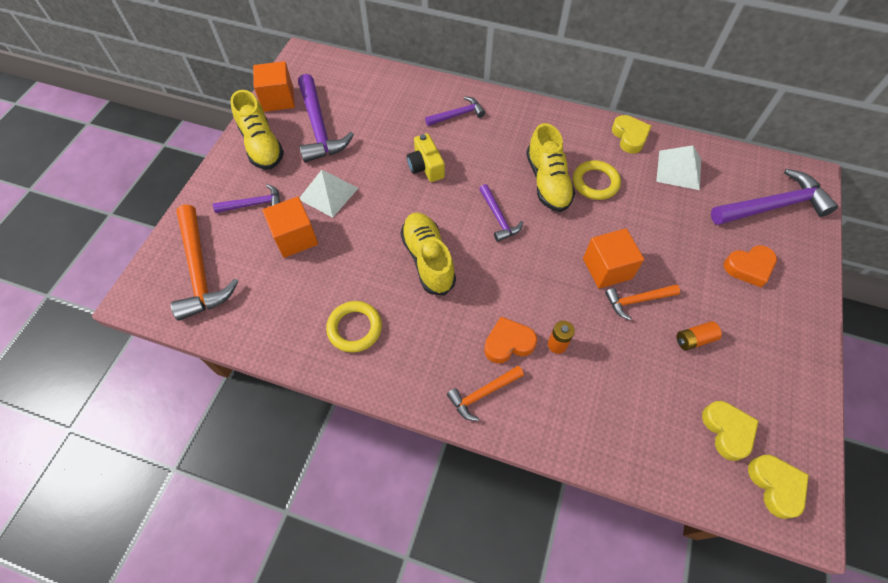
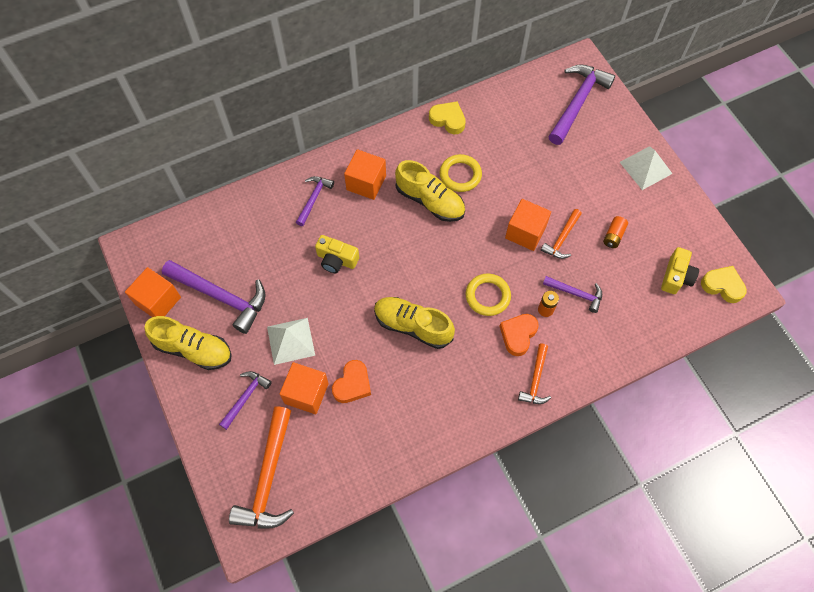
camera: 45 degrees left, 5 degrees up
orange hammer [171,204,239,321] -> orange hammer turned 75 degrees clockwise [229,406,294,529]
yellow ring [326,301,382,353] -> yellow ring moved to [465,273,511,316]
purple hammer [479,184,523,242] -> purple hammer moved to [543,276,602,313]
white pyramid [656,145,701,190] -> white pyramid moved to [620,146,672,190]
yellow heart [702,401,759,461] -> yellow camera [661,247,699,294]
orange heart [724,245,777,287] -> orange heart moved to [332,360,371,403]
none -> orange cube [344,149,386,200]

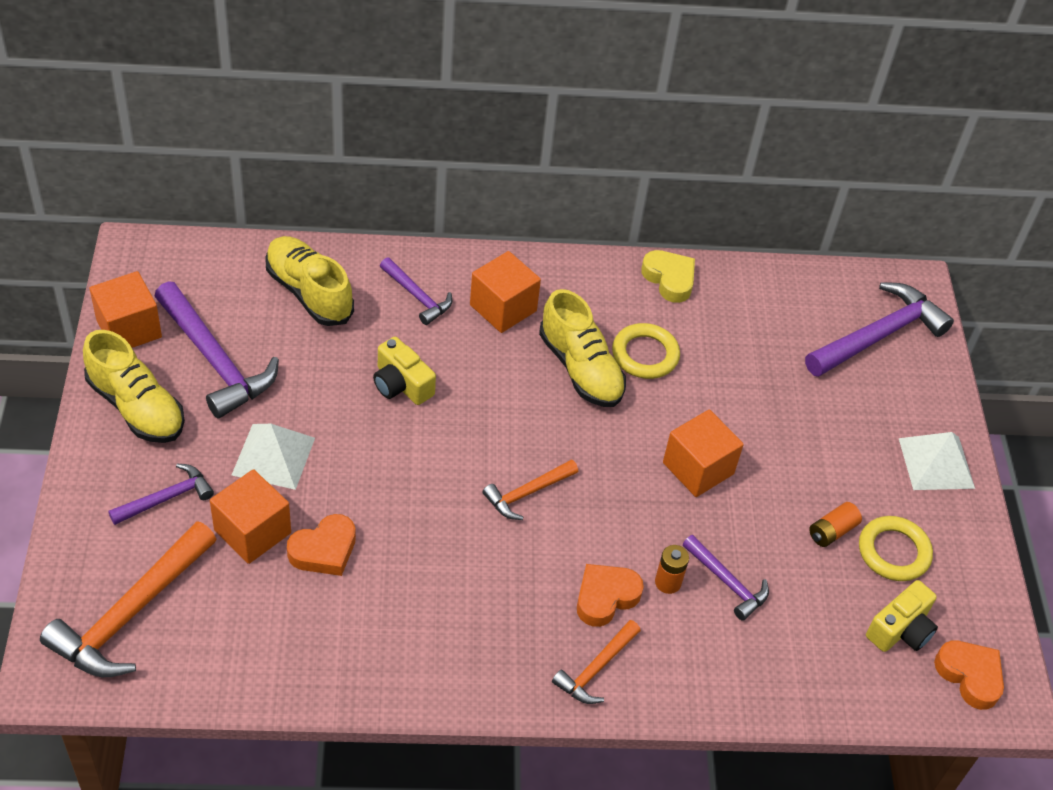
camera: 20 degrees right, 15 degrees down
purple hammer [296,176,334,226] -> purple hammer turned 90 degrees clockwise [380,257,452,325]
yellow shoe [374,297,455,349] -> yellow shoe moved to [265,236,354,326]
yellow ring [465,273,511,316] -> yellow ring moved to [859,516,933,581]
orange hammer [541,209,582,259] -> orange hammer moved to [483,460,578,520]
yellow heart [701,266,747,303] -> orange heart [934,641,1004,710]

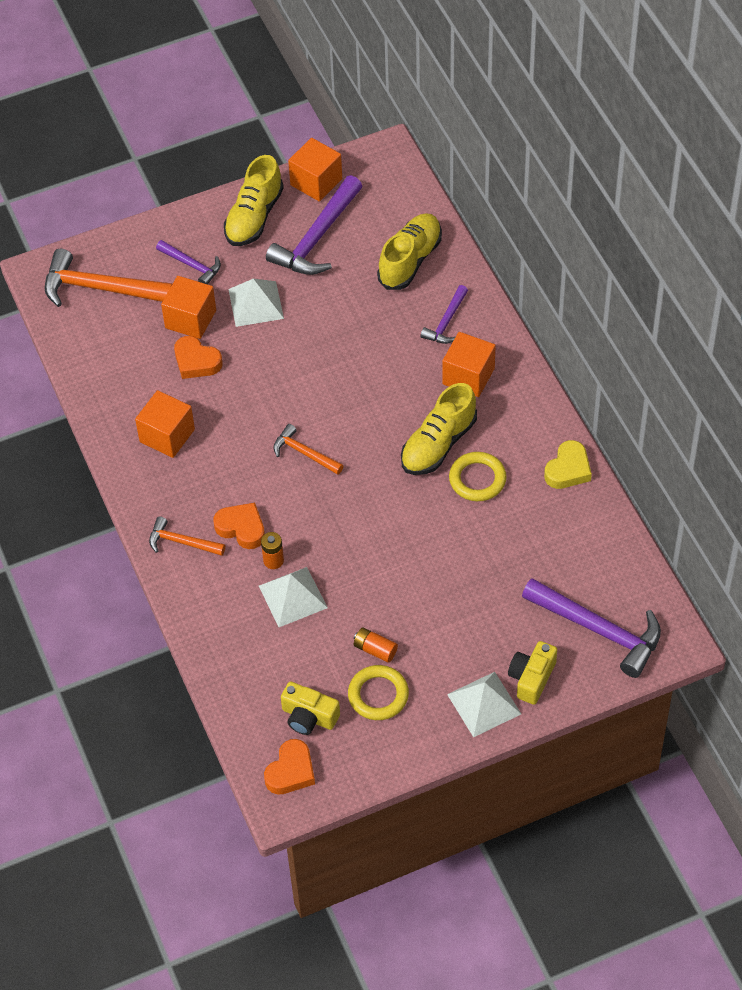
camera: 75 degrees right, 5 degrees up
yellow camera [373,337,436,405] -> yellow camera moved to [508,641,557,705]
orange cube [663,409,744,497] -> orange cube moved to [135,390,195,458]
purple hammer [683,535,769,621] -> white pyramid [259,567,328,627]

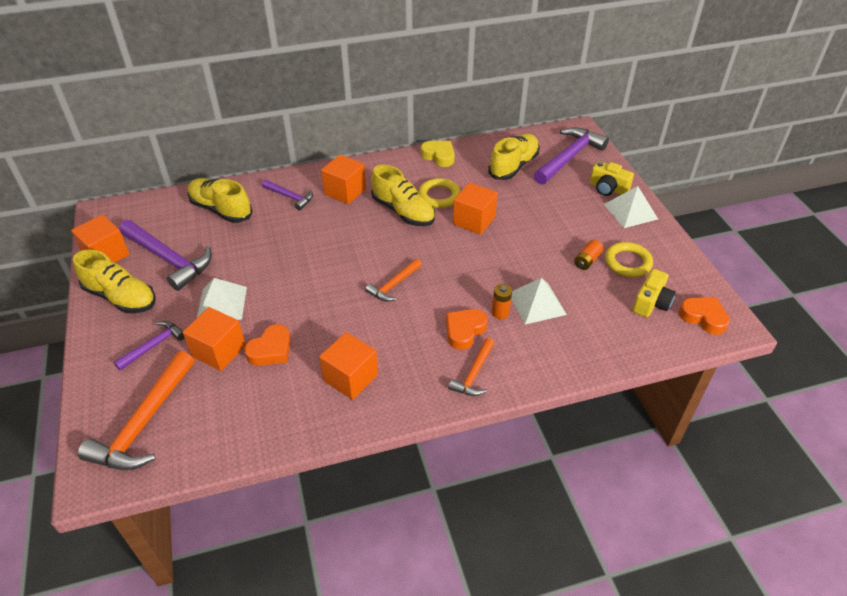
camera: 85 degrees left, 10 degrees down
none -> orange cube [453,182,498,235]
none -> yellow shoe [488,134,540,180]

